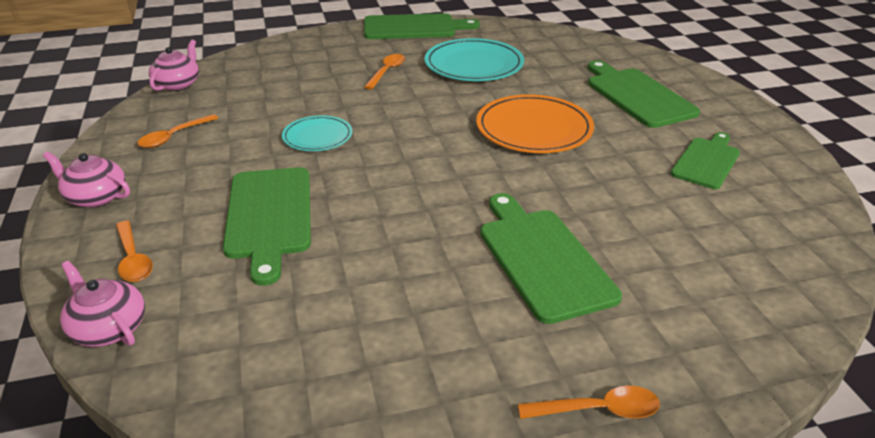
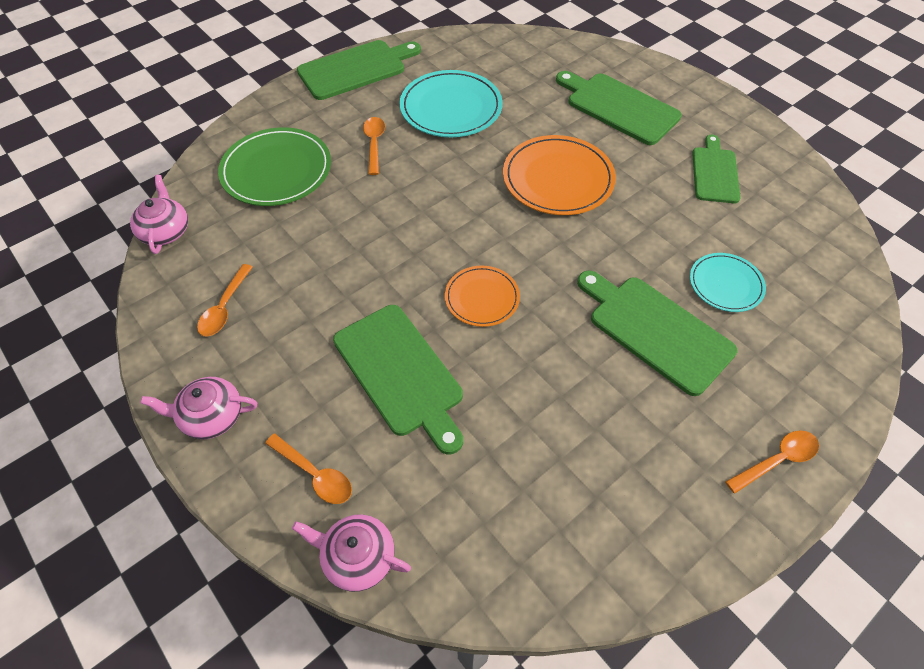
camera: 25 degrees left, 20 degrees up
turquoise plate [282,115,352,151] -> turquoise plate moved to [690,253,766,312]
none -> green plate [218,127,331,206]
none -> orange plate [445,266,520,327]

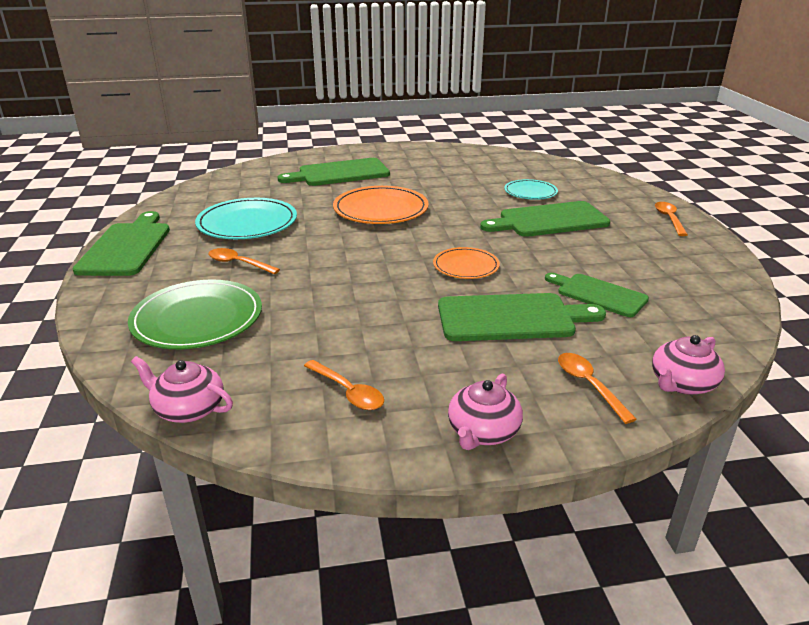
camera: 60 degrees left, 25 degrees down
orange spoon [265,433,352,504] -> orange spoon turned 90 degrees counterclockwise [558,353,637,424]
green cutting board [692,135,741,203] -> green cutting board moved to [545,273,649,317]

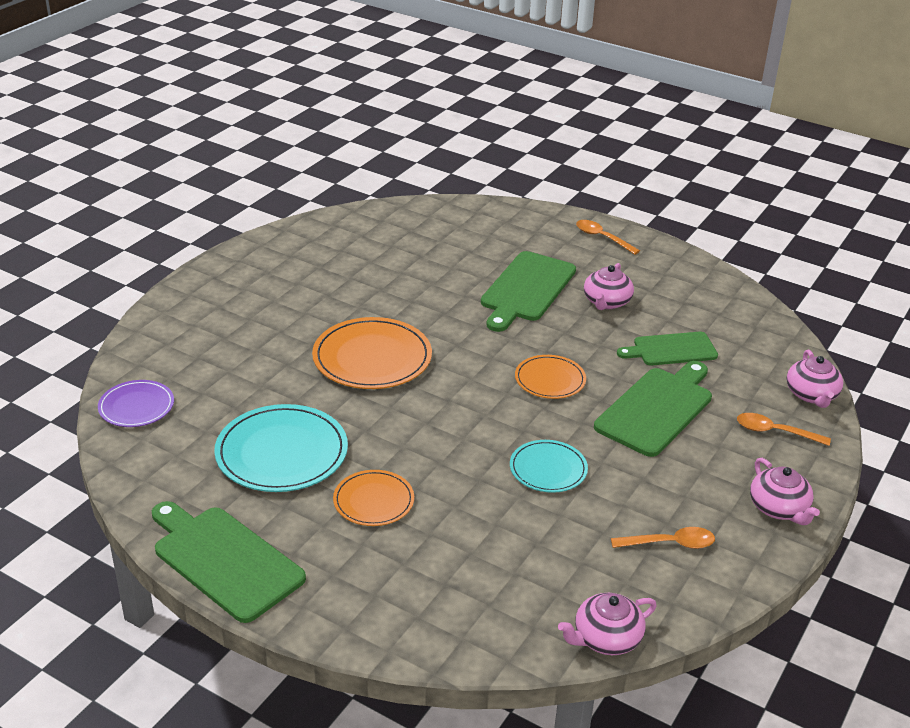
camera: 50 degrees left, 5 degrees up
green plate [128,280,262,349] -> none
orange spoon [209,248,280,274] -> orange plate [333,470,414,526]
green cutting board [278,158,390,186] -> none
turquoise plate [504,179,558,200] -> turquoise plate moved to [510,440,588,493]
none -> purple plate [98,380,174,427]
none -> pink teapot [584,263,634,310]

